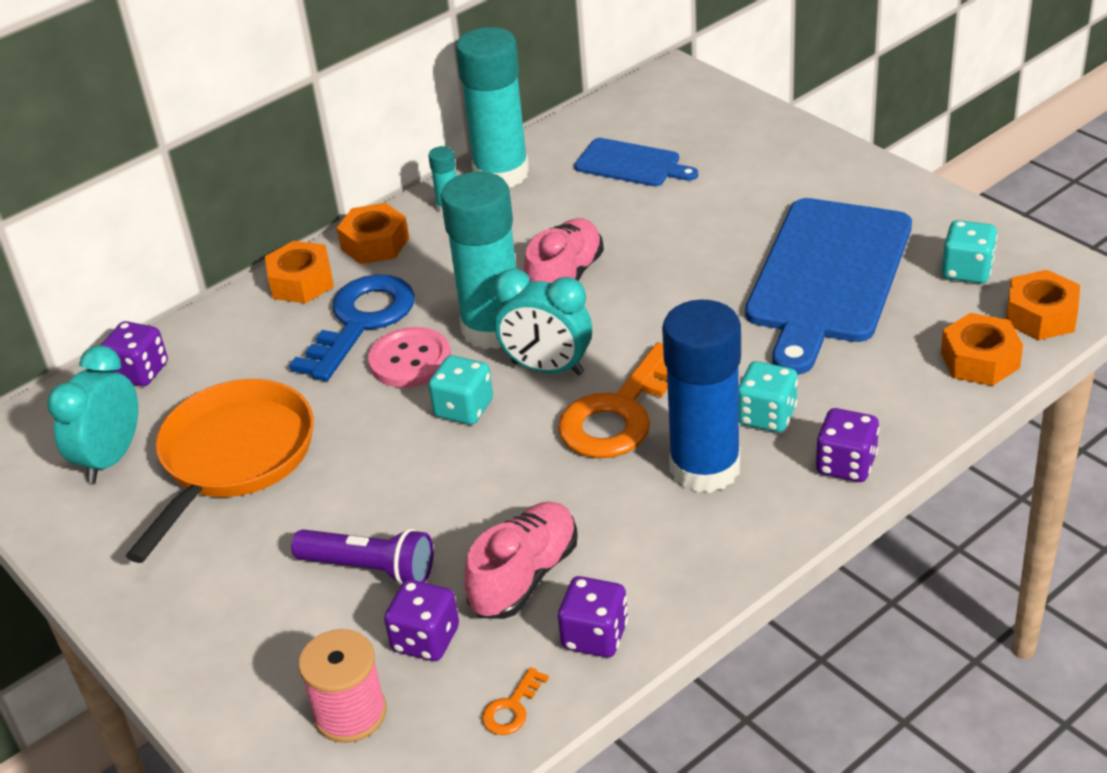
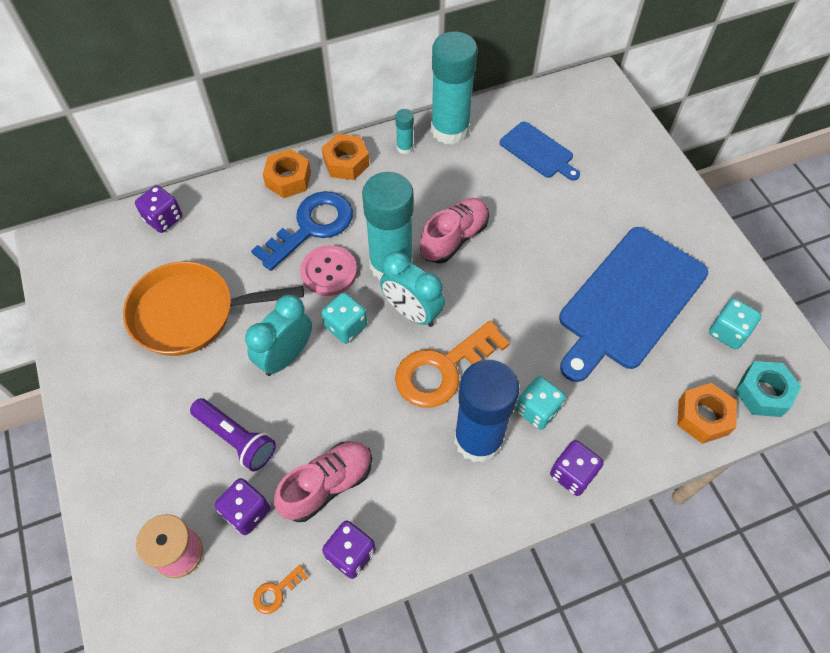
camera: 15 degrees right, 20 degrees up
turquoise clock [47,346,138,483] -> turquoise clock moved to [245,295,312,376]
orange pan [126,379,314,563] -> orange pan turned 135 degrees counterclockwise [123,261,304,356]
orange nut [1006,270,1080,340] -> turquoise nut [735,361,801,417]

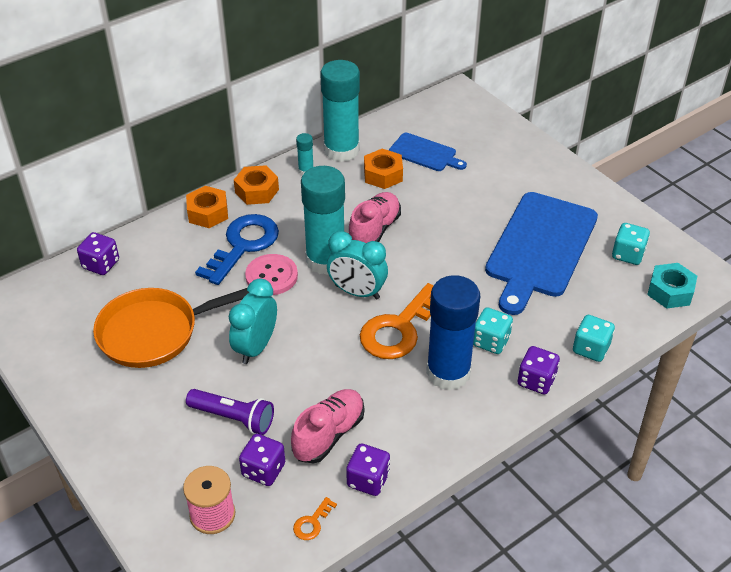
camera: 15 degrees left, 15 degrees down
turquoise dice [321,293,367,344] -> turquoise dice moved to [573,315,615,362]
orange nut [677,383,737,444] -> orange nut moved to [364,149,403,189]

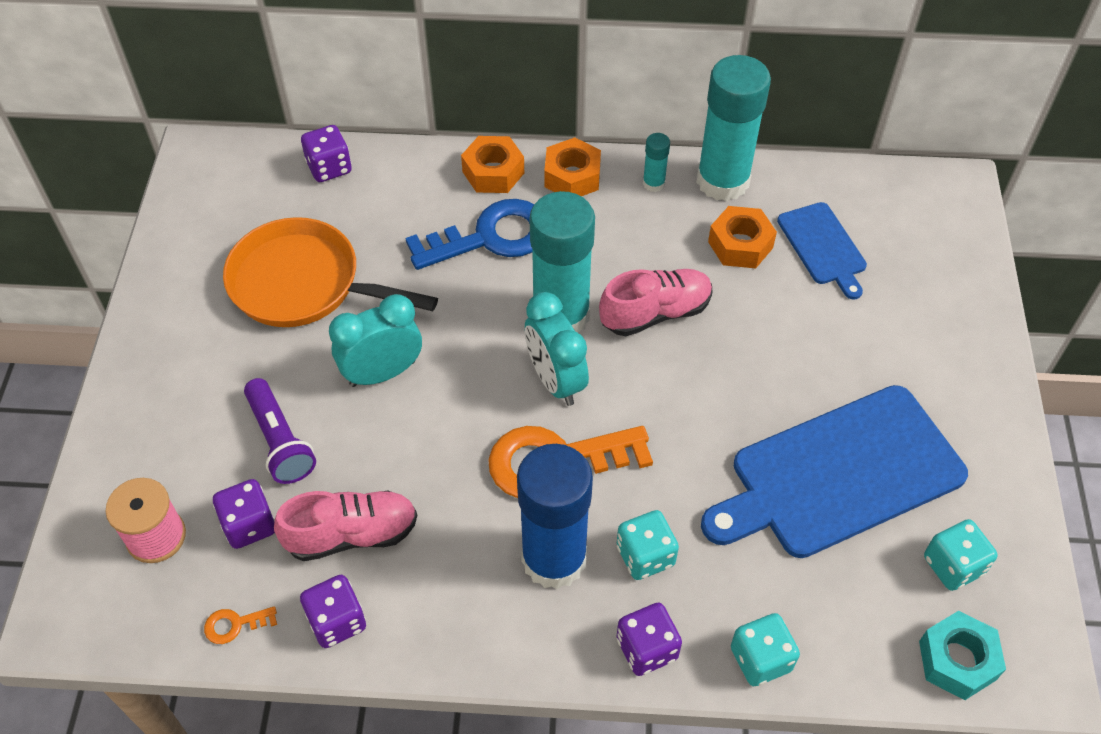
camera: 40 degrees right, 10 degrees up
pink button [245,254,298,295] -> none

